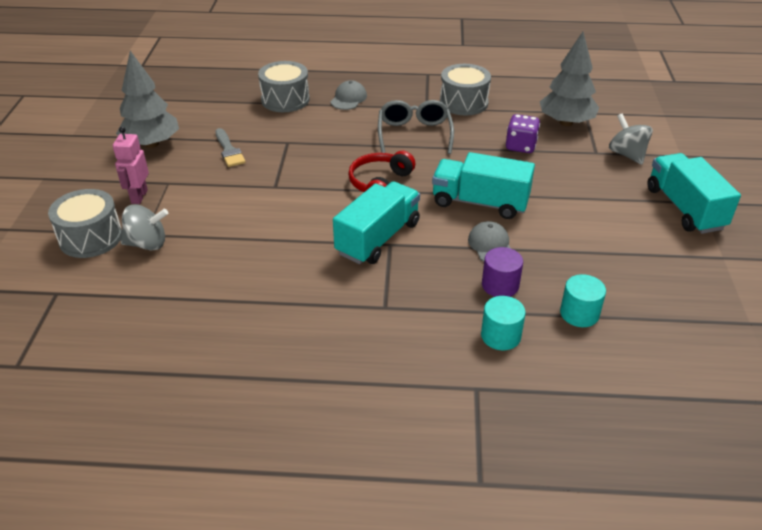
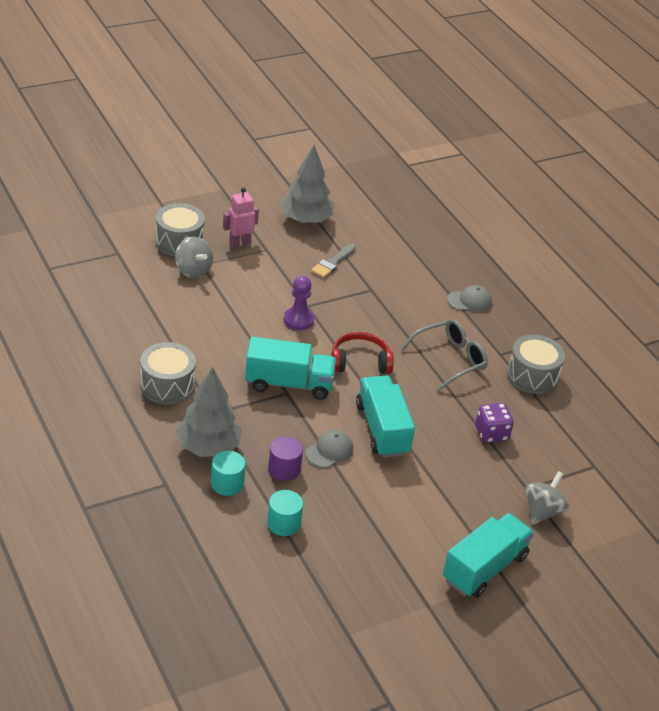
camera: 55 degrees right, 0 degrees up
grey drum [258,61,310,112] -> grey drum moved to [140,342,196,405]
grey tree [540,32,599,126] -> grey tree moved to [176,367,242,457]
none -> purple pawn [283,276,314,330]

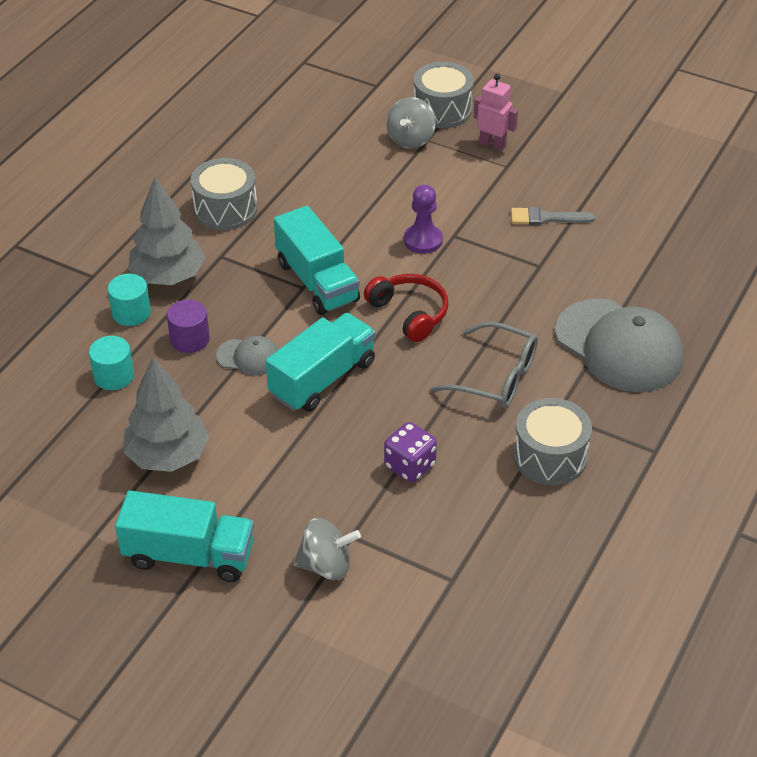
camera: 60 degrees right, 5 degrees up
grey tree [280,145,334,224] -> grey tree moved to [123,357,209,472]
grey cap [447,285,492,312] -> grey cap [555,298,683,392], size x2.14

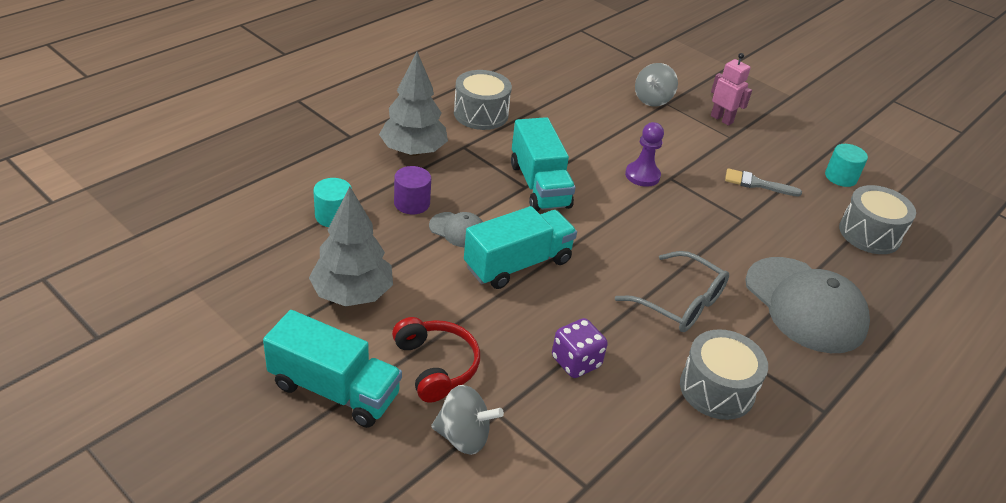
camera: 10 degrees right, 5 degrees down
turquoise cylinder [107,274,151,326] -> turquoise cylinder moved to [825,144,868,187]
red headphones [364,274,448,342] -> red headphones moved to [392,317,480,402]
grey drum [414,62,474,128] -> grey drum moved to [839,185,916,254]

